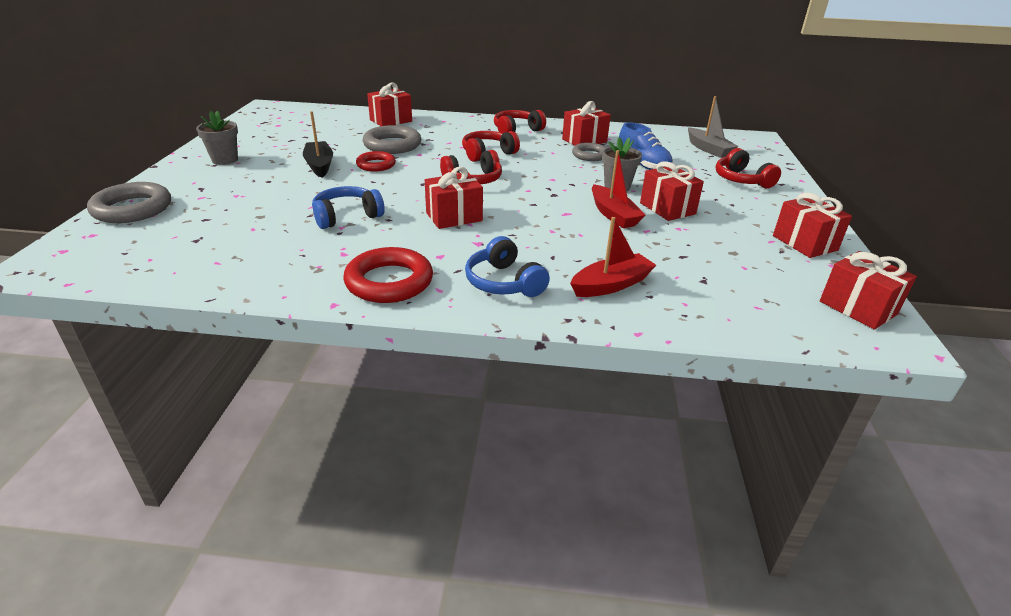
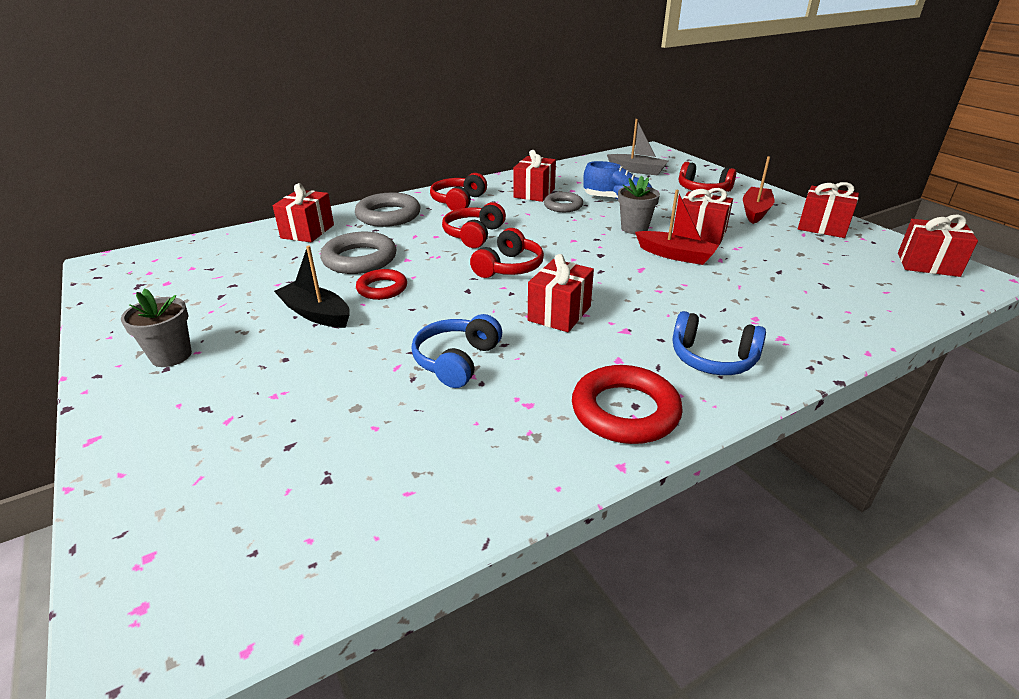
camera: 35 degrees left, 0 degrees up
grey ring [87,182,171,223] -> grey ring moved to [355,192,420,227]
red boat [570,217,656,297] -> red boat moved to [743,156,775,224]

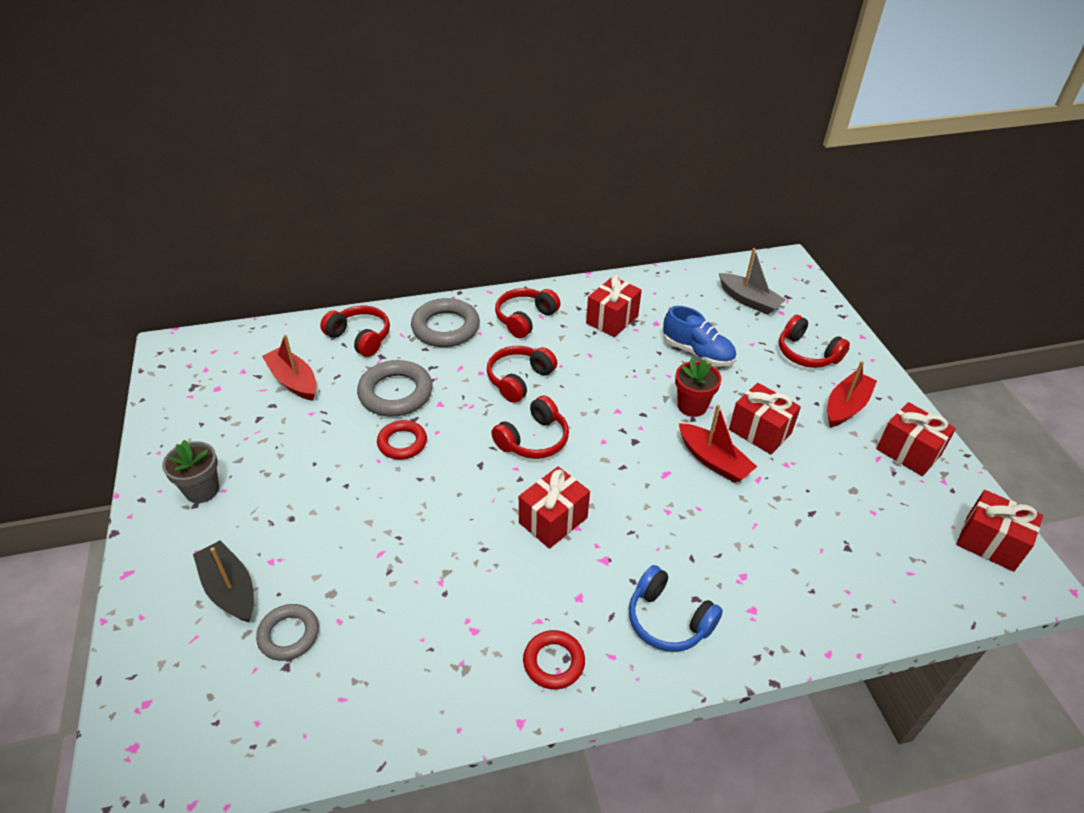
camera: 15 degrees right, 10 degrees up
red gift [273,183,334,242] -> red headphones [320,306,390,357]
black boat [274,246,350,328] -> black boat moved to [193,540,254,622]
blue headphones [411,314,502,388] -> none
grey ring [544,192,583,212] -> grey ring moved to [256,604,319,661]
red ring [572,365,683,444] -> red ring [523,630,585,689], size x0.63
grey flower pot [618,176,660,234] -> red flower pot [675,358,721,417]
none -> red boat [262,334,317,401]

